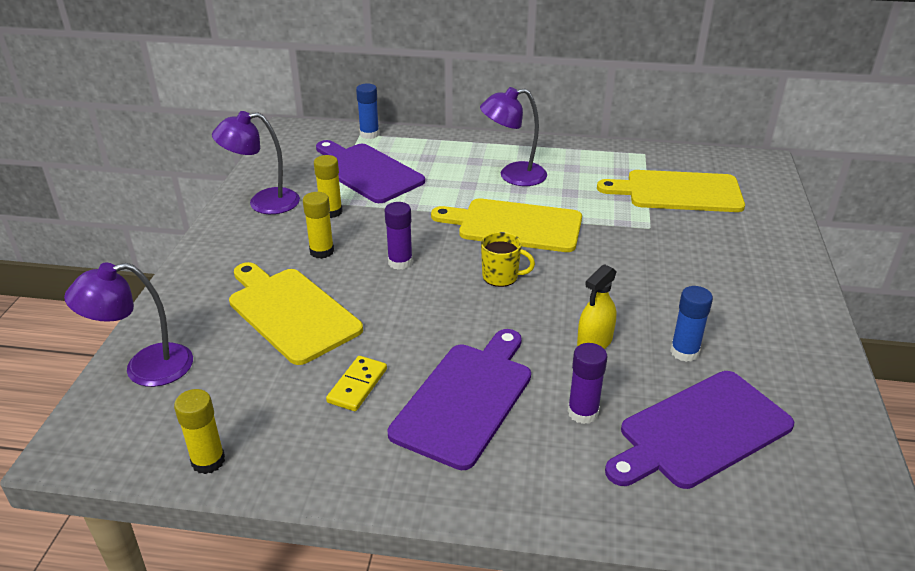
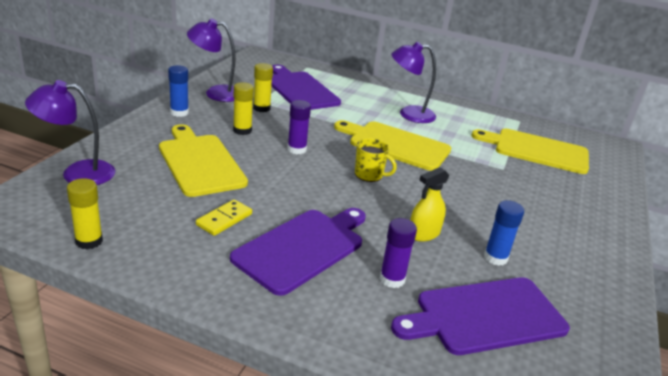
camera: 10 degrees right, 5 degrees down
blue glue stick [356,84,379,139] -> blue glue stick moved to [168,65,189,117]

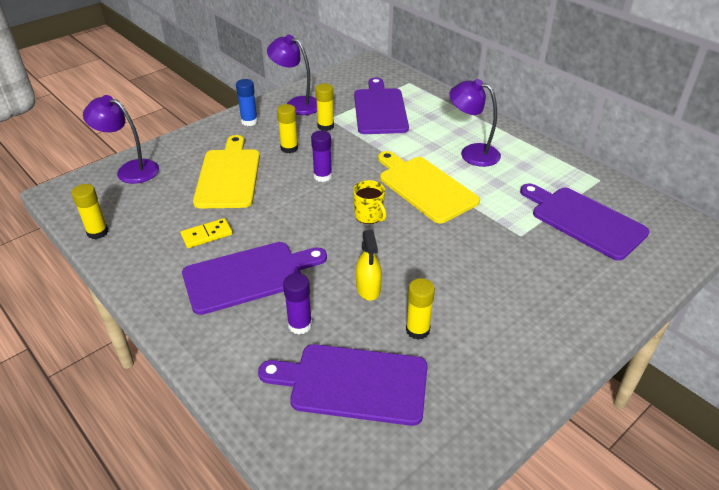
camera: 30 degrees right, 10 degrees up
yellow spray bottle [410,167,449,242] -> yellow spray bottle turned 90 degrees counterclockwise [356,230,382,301]
yellow cutting board [472,129,589,174] -> purple cutting board [520,183,649,261]
blue glue stick [484,200,524,266] -> yellow glue stick [406,278,435,340]

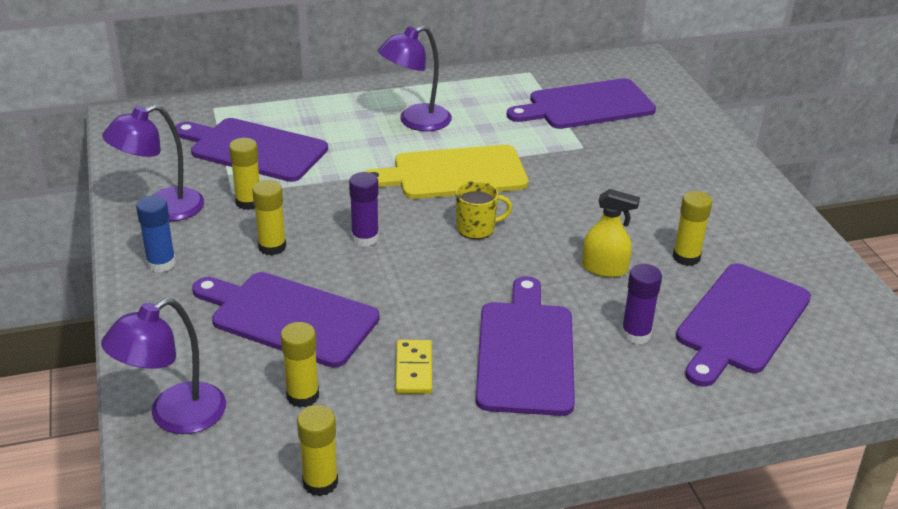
camera: 65 degrees left, 5 degrees down
yellow cutting board [193,135,260,208] -> purple cutting board [192,272,380,368]
none -> yellow glue stick [281,322,319,408]

